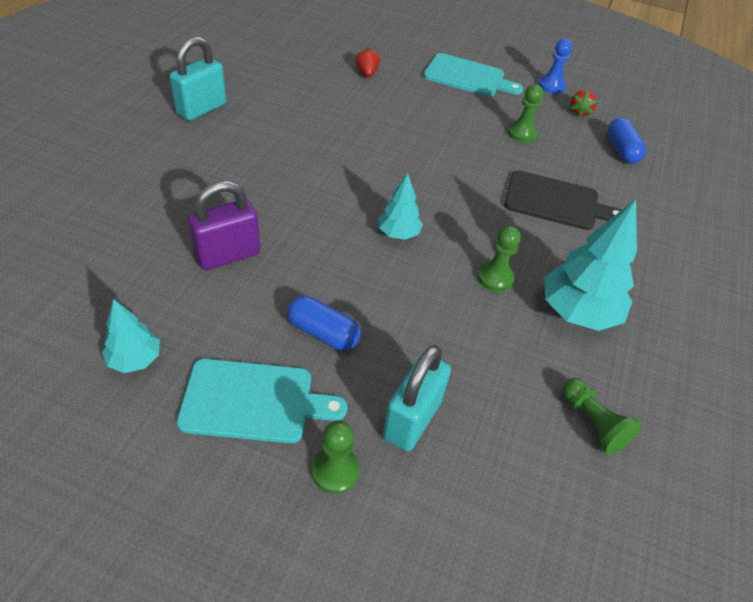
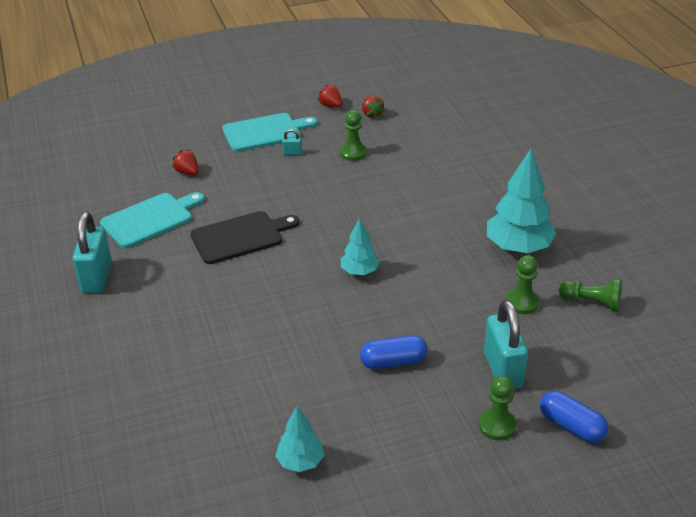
camera: 35 degrees left, 10 degrees down
turquoise cutting board [177,359,347,443] -> turquoise cutting board moved to [100,192,205,248]
purple padlock [188,180,260,270] -> none
green pawn [477,226,521,292] -> green pawn moved to [506,255,539,314]
black cutting board [504,170,622,230] -> black cutting board moved to [190,211,300,264]
blue pawn [538,39,572,94] -> red strawberry [318,84,343,108]
blue capsule [607,118,646,164] -> blue capsule moved to [540,391,608,443]
none -> turquoise padlock [282,129,302,155]

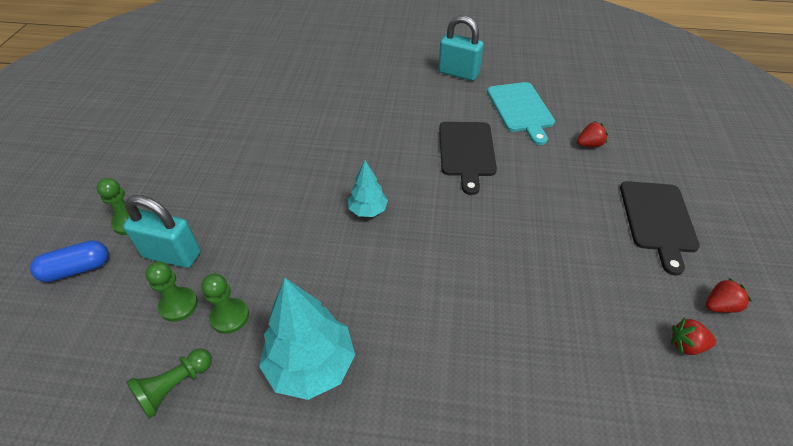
camera: 115 degrees right, 10 degrees up
turquoise cutting board [222,113,317,152] -> black cutting board [620,181,700,276]
turquoise tree [275,406,324,472] -> none
turquoise padlock [282,129,302,155] -> none
green pawn [340,110,367,161] -> green pawn moved to [145,262,198,322]
blue capsule [360,335,428,369] -> none

